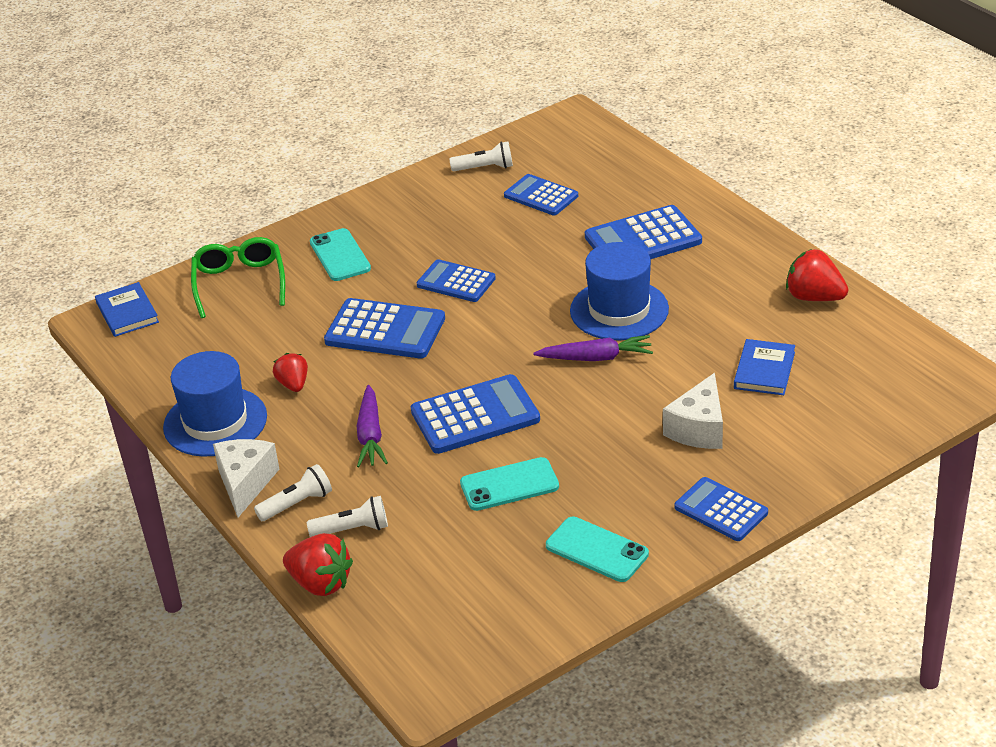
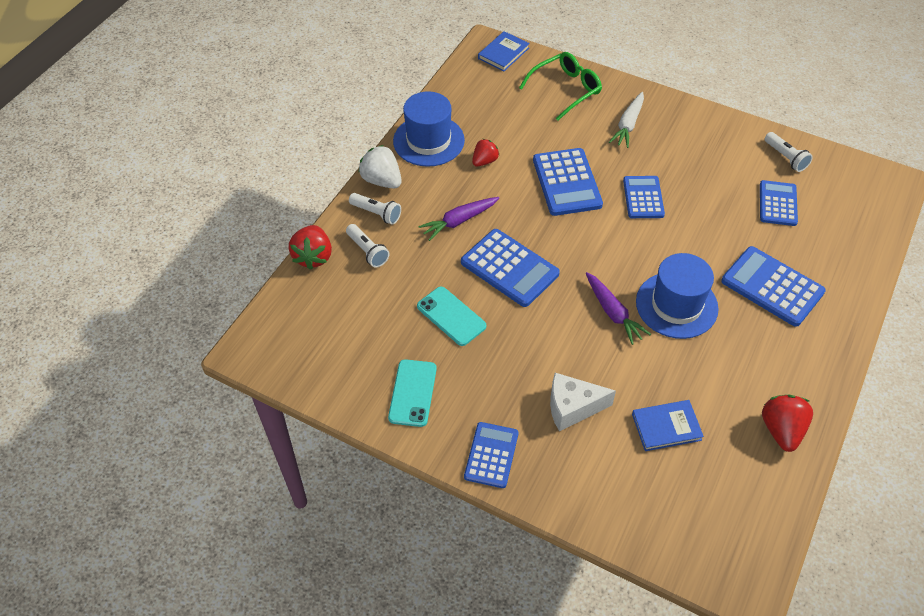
camera: 60 degrees right, 15 degrees up
white cheese [213,439,279,517] -> white strawberry [358,145,402,188]
turquoise phone [310,228,371,281] -> white carrot [609,92,644,148]

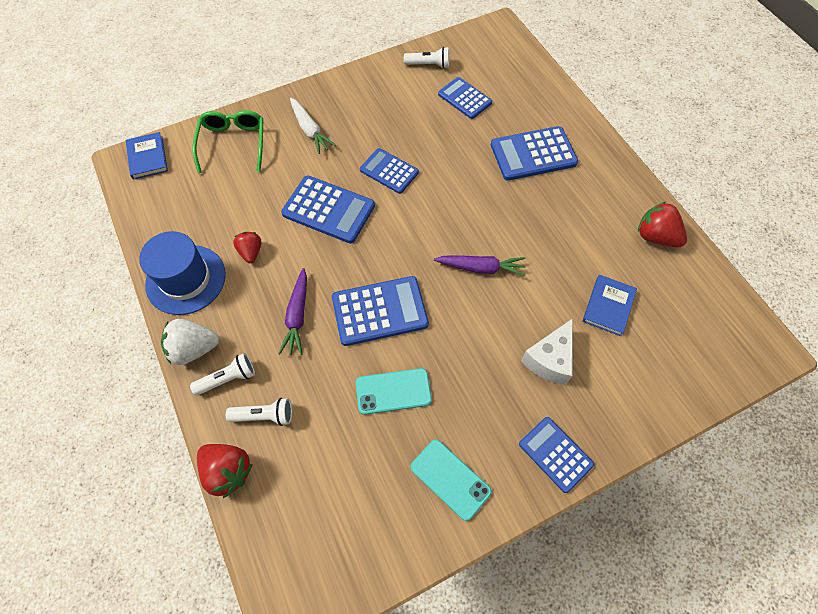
camera: 55 degrees left, 10 degrees up
blue hat [636,253,718,339] -> none

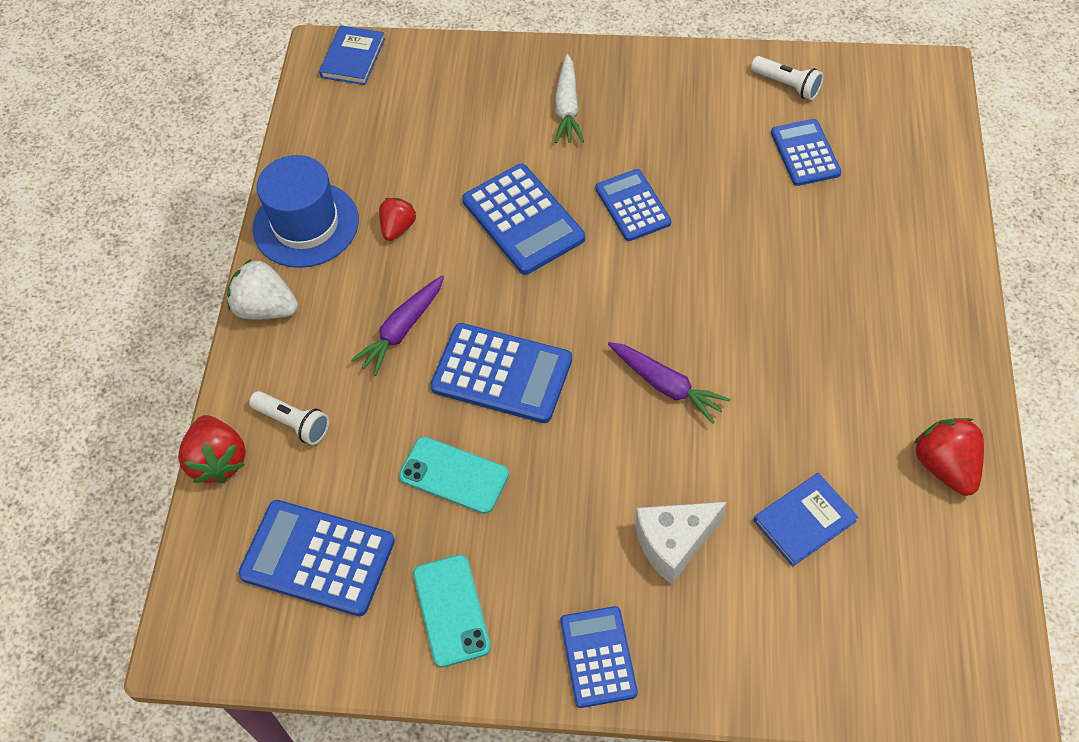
camera: 35 degrees right, 5 degrees down
white flashlight [190,353,255,396] -> none
green glasses [192,110,263,173] -> none
blue calculator [491,126,578,181] -> blue calculator moved to [238,500,395,616]

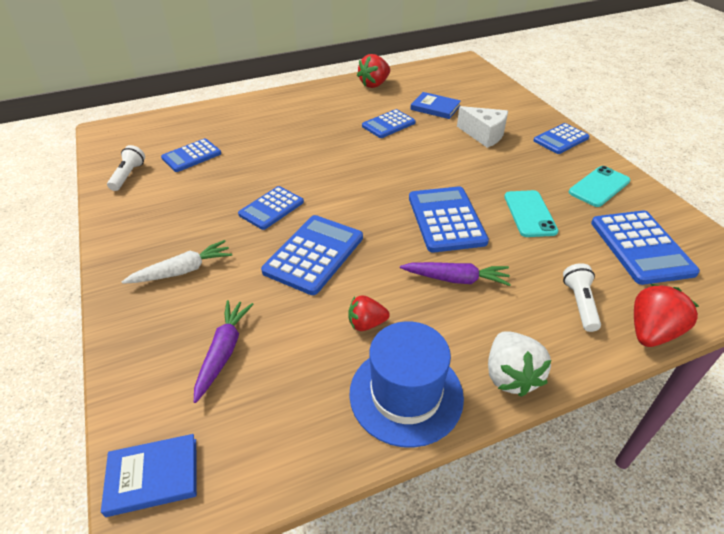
camera: 120 degrees left, 15 degrees down
purple carrot [608,342,730,424] -> purple carrot moved to [194,300,254,403]
none -> blue calculator [362,109,416,138]

